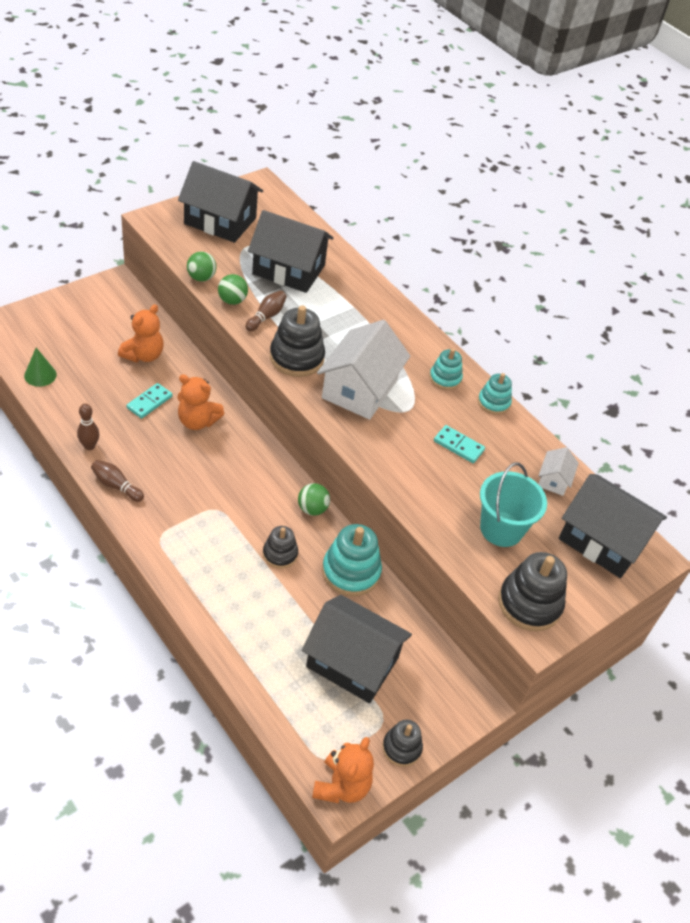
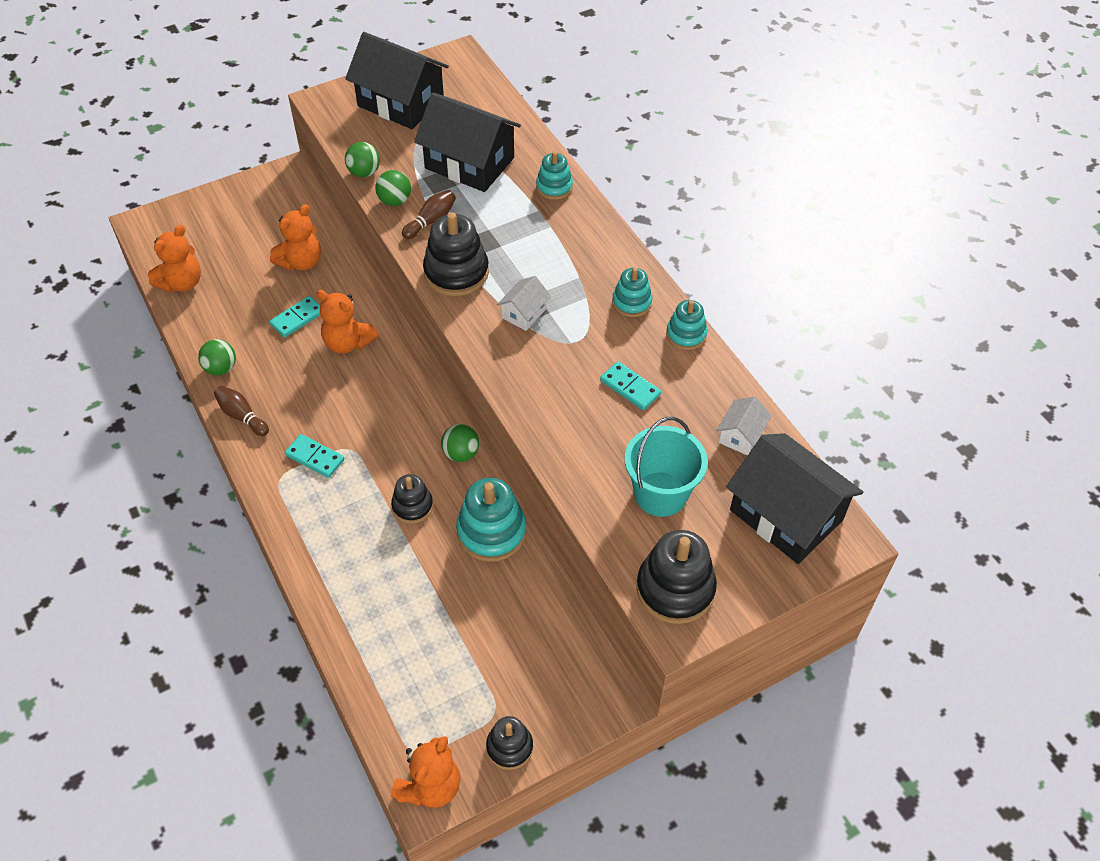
camera: 15 degrees right, 5 degrees up
green cone [24,348,57,387] -> orange teddy bear [148,225,201,292]
brown bowling pin [77,404,99,450] -> green ball [198,339,236,375]
black house [302,595,412,703] -> none
white house [317,320,410,420] -> white house [497,276,551,331], size x0.47
none -> turquoise domino [285,434,344,478]
none -> turquoise stacking toy [536,151,573,200]

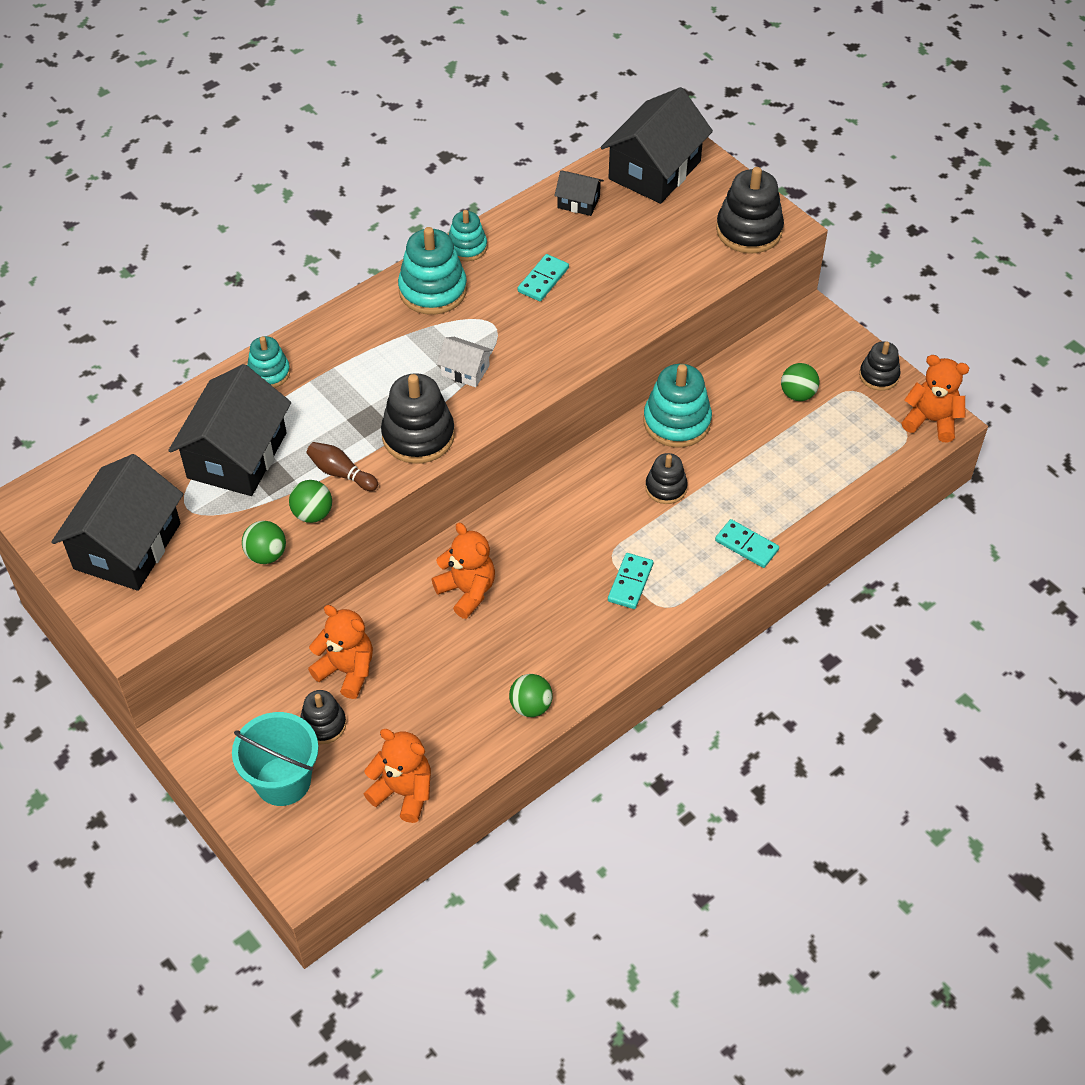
camera: 100 degrees left, 0 degrees up
brown bowling pin [214,386,269,436] -> none
turquoise domino [269,296,320,338] -> turquoise domino moved to [715,519,779,568]
orange teddy bear [317,290,378,354] -> orange teddy bear turned 60 degrees counterclockwise [431,523,495,619]
green ball [441,424,479,462] -> green ball moved to [781,363,820,401]
turquoise stacking toy [612,267,652,317] -> turquoise stacking toy [398,227,467,315], size x1.67
turquoise bucket [625,417,708,517] -> turquoise bucket moved to [232,712,319,806]
white house [716,396,771,456] -> black house [554,170,604,216]
none -> black stacking toy [300,690,346,744]

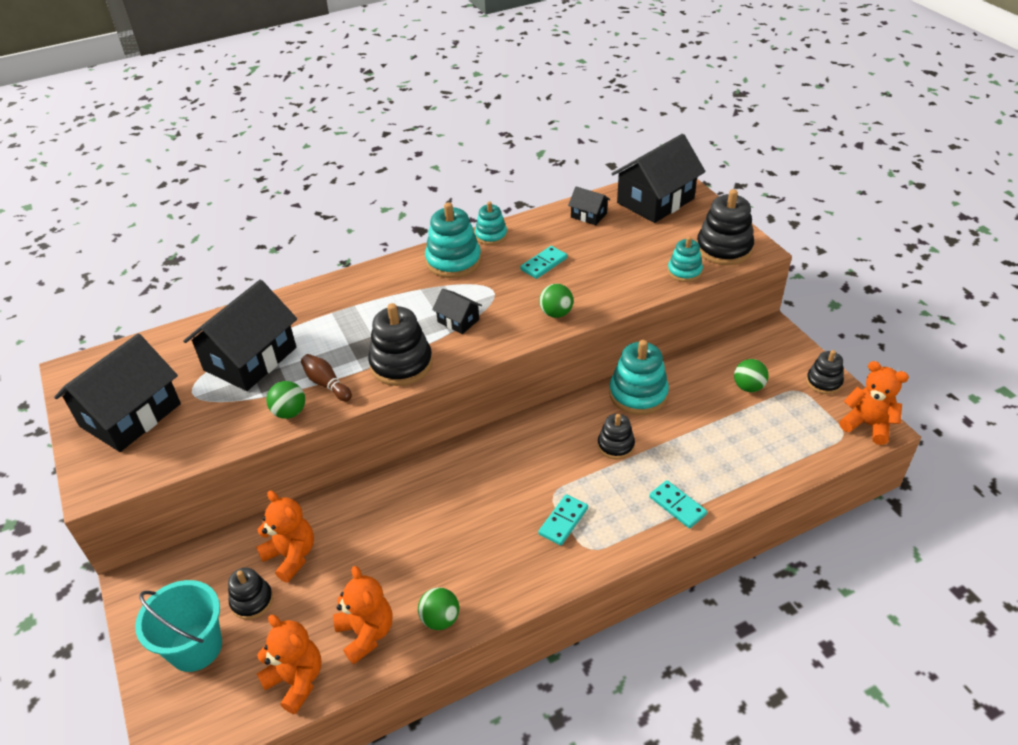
camera: 15 degrees right, 10 degrees down
green ball [242,521,286,564] -> green ball moved to [539,284,573,318]
turquoise stacking toy [247,336,290,388] -> turquoise stacking toy moved to [668,237,703,282]
orange teddy bear [431,523,495,619] -> orange teddy bear moved to [333,566,392,664]
white house [437,337,493,387] -> black house [432,289,482,334]

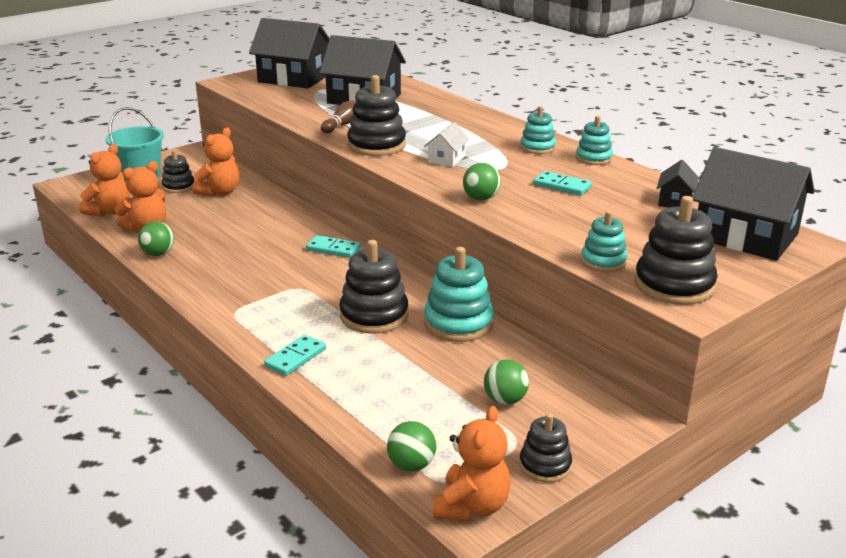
camera: 75 degrees right, 15 degrees down
green ball [266,381,305,419] -> green ball moved to [387,421,436,471]
turquoise stacking toy [425,202,481,278] -> turquoise stacking toy [520,106,556,154], size x0.60
black house [432,289,482,334] -> white house [424,122,470,167]
turquoise domino [538,494,588,546] -> turquoise domino moved to [306,235,361,258]
black stacking toy [597,414,635,459] -> black stacking toy [339,240,408,334], size x1.67

